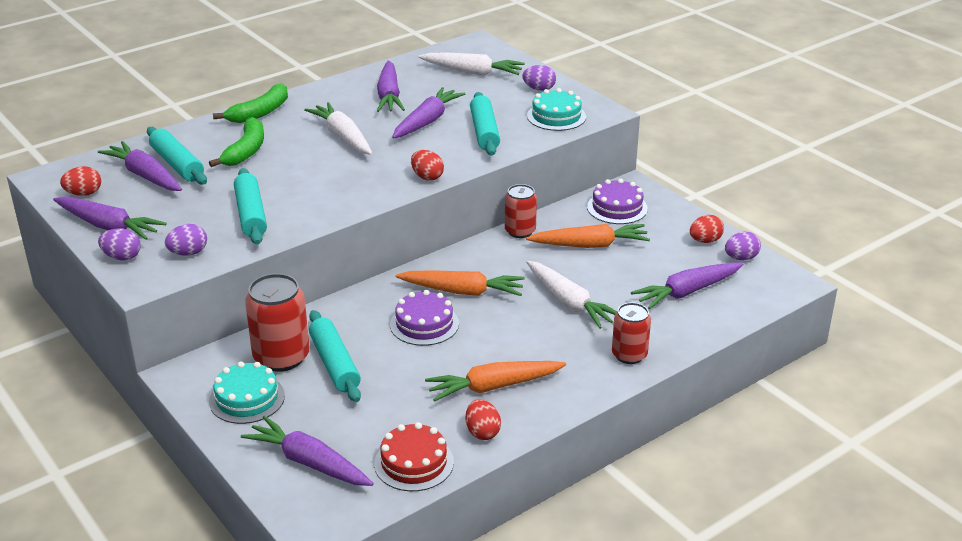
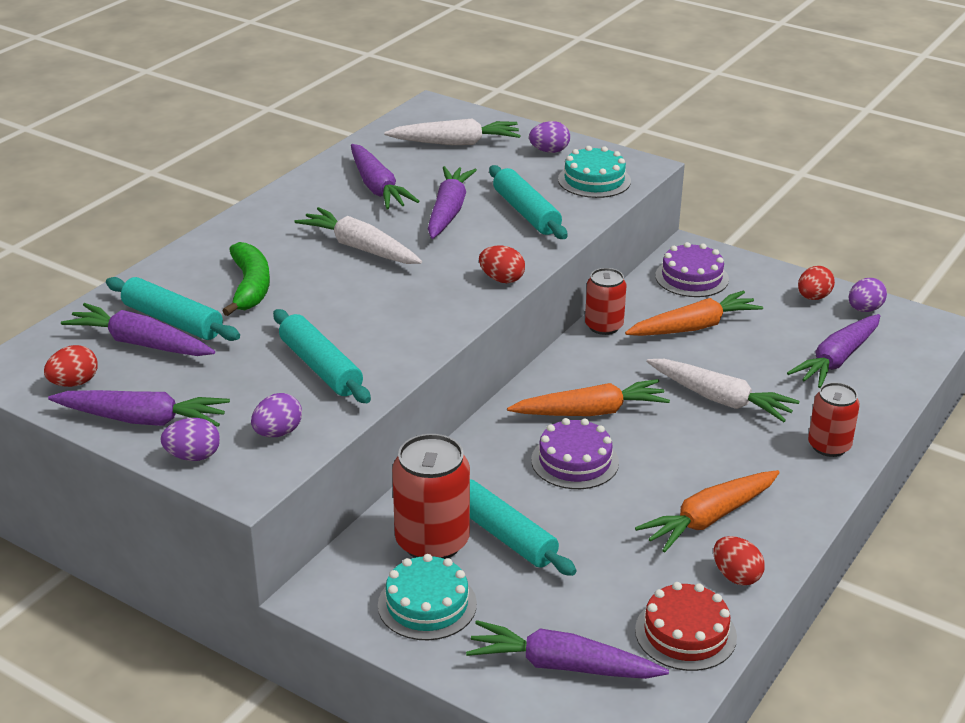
camera: 20 degrees left, 0 degrees up
green banana [213,83,288,123] -> none

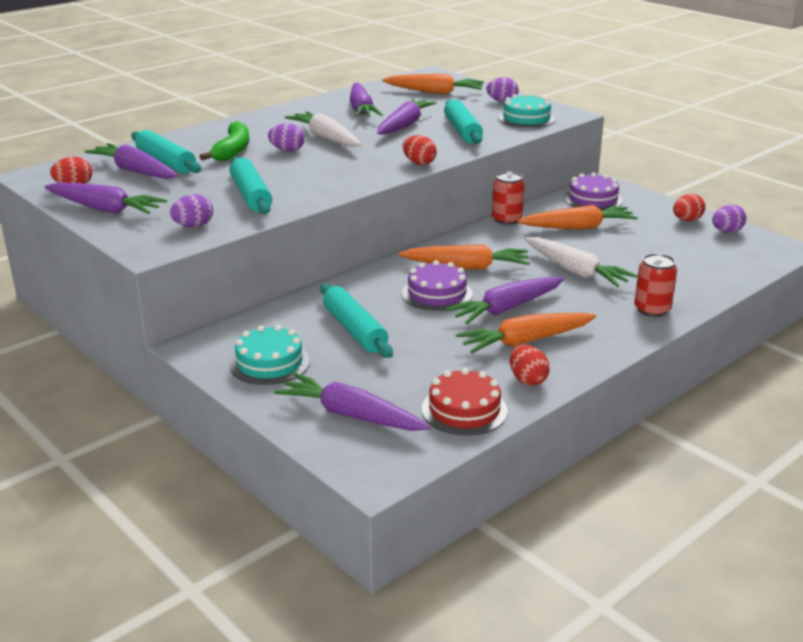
camera: 15 degrees right, 5 degrees down
purple egg [160,418,220,461] -> purple egg moved to [268,123,305,152]
white carrot [384,118,521,145] -> orange carrot [382,74,484,94]
red can [392,434,470,559] -> none
purple carrot [787,314,880,388] -> purple carrot moved to [445,276,564,324]

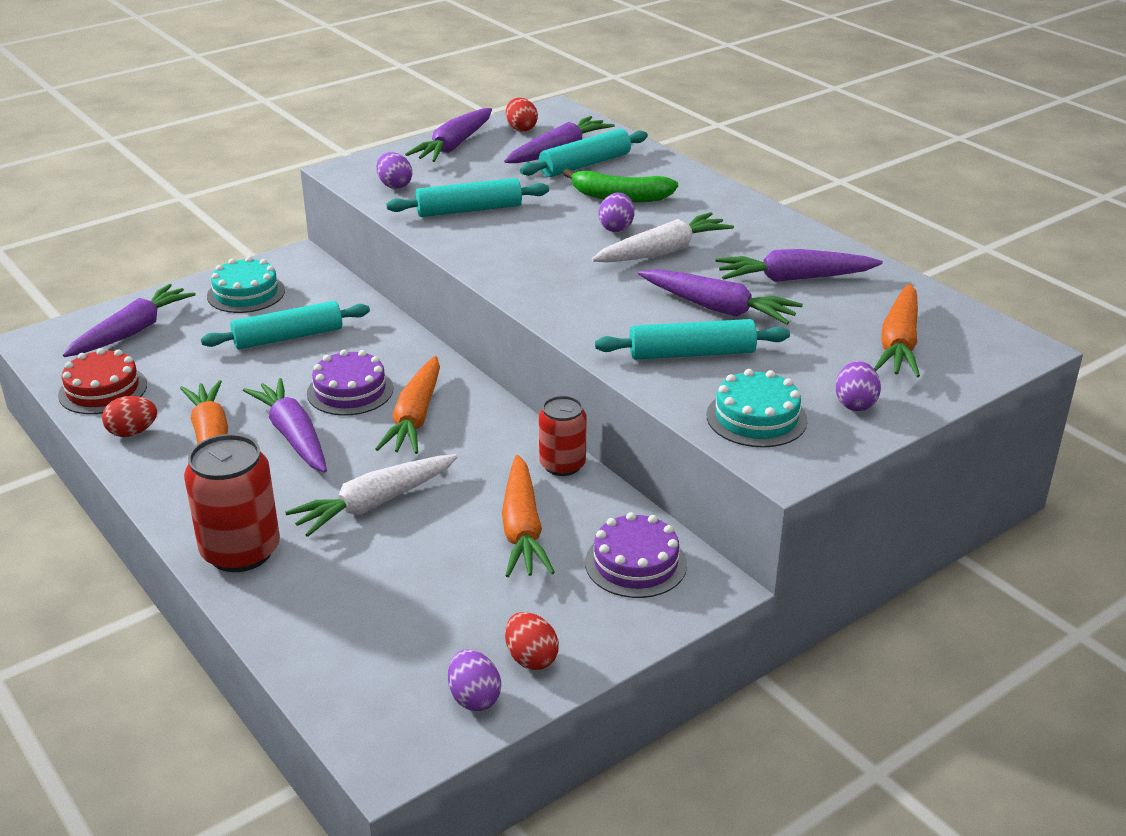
camera: 95 degrees right, 5 degrees up
red egg [403,135,437,165] -> none
red can [634,253,677,317] -> red can [184,434,280,572], size x1.57

